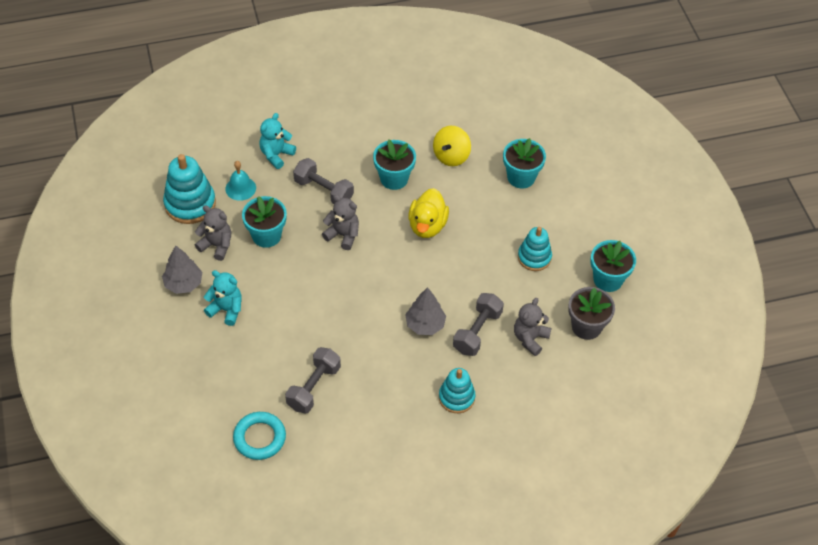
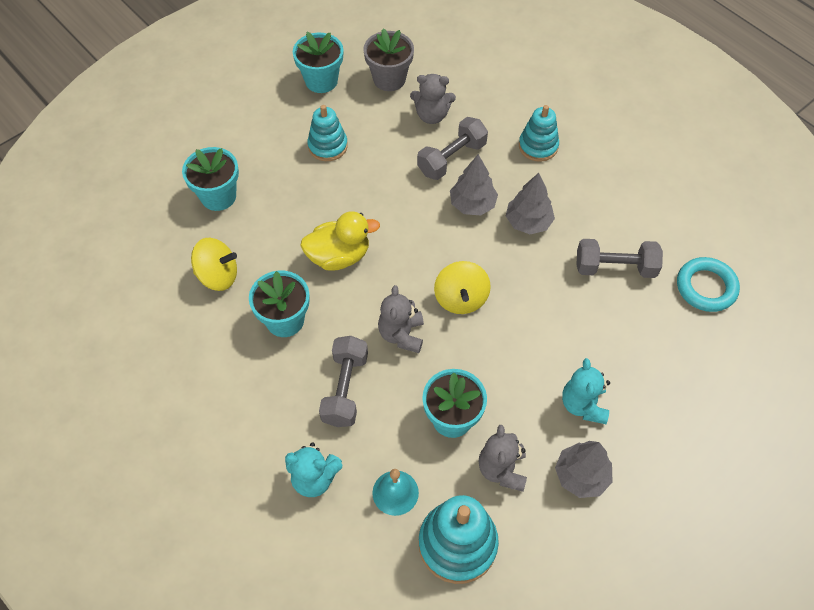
camera: 115 degrees left, 5 degrees up
grey dumbbell [453,293,504,356] -> grey dumbbell turned 45 degrees counterclockwise [417,117,488,180]
none -> yellow spinning top [434,261,491,314]
none -> grey tree [506,173,555,234]

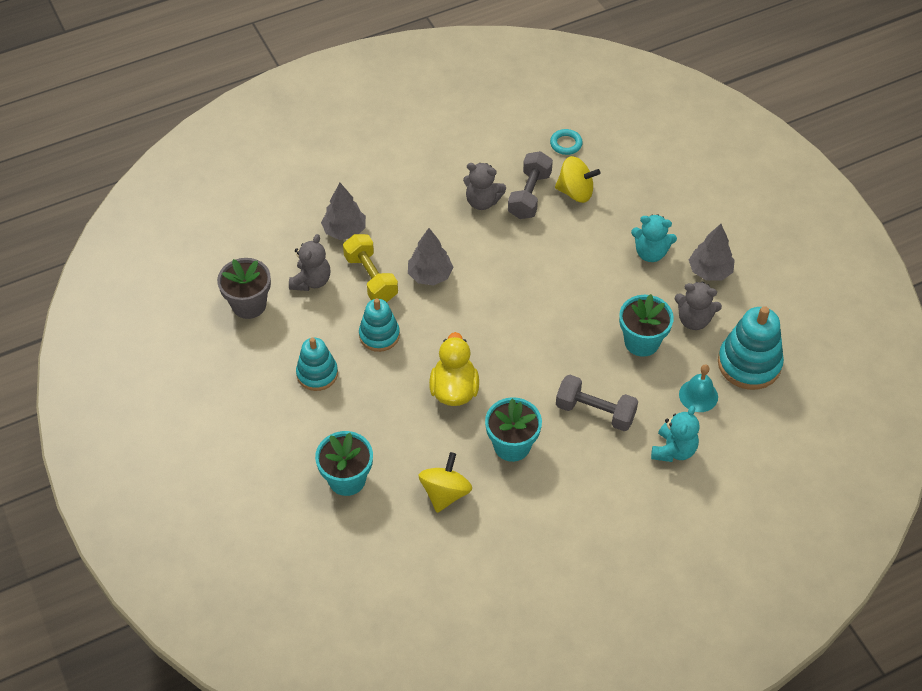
camera: 75 degrees left, 5 degrees down
turquoise flower pot [293,32,343,93] -> none
grey teddy bear [378,285,424,353] -> grey teddy bear moved to [463,163,506,210]
grey dumbbell [417,117,488,180] -> yellow dumbbell [343,234,398,302]
yellow spinning top [434,261,491,314] -> yellow spinning top moved to [555,156,600,203]
grey tree [506,173,555,234] -> grey tree moved to [321,183,366,240]
turquoise stacking toy [519,105,559,162] -> turquoise stacking toy moved to [359,298,400,352]
turquoise ring [677,257,740,312] -> turquoise ring [550,129,583,155], size x0.62

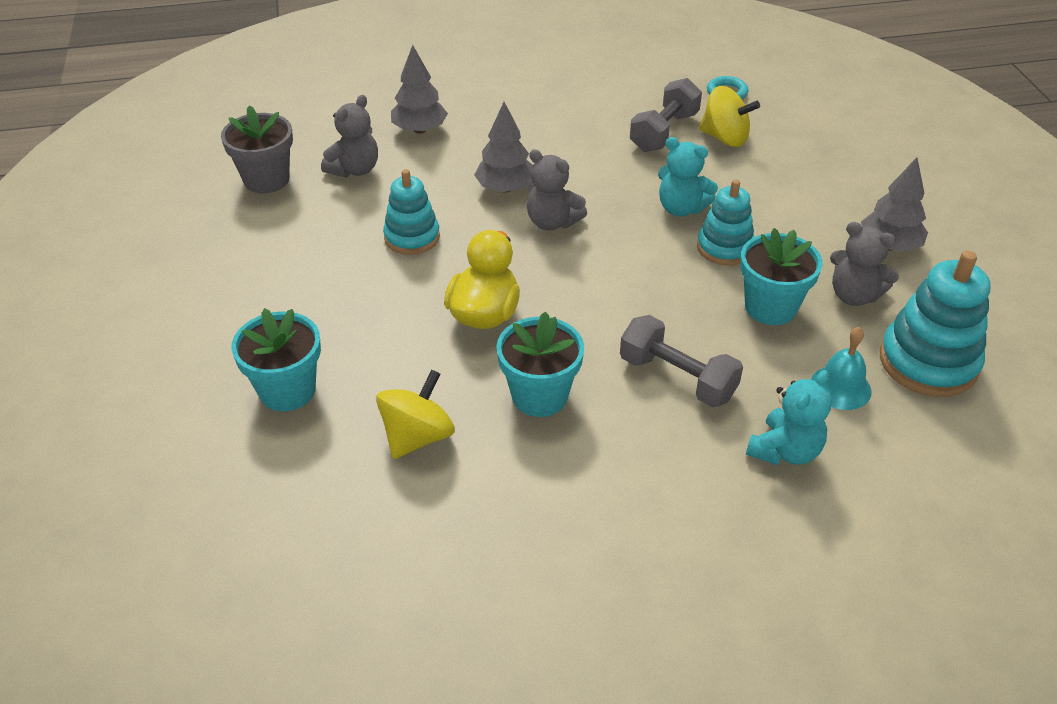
camera: 15 degrees right, 10 degrees down
turquoise stacking toy [296,338,338,391] -> turquoise stacking toy moved to [697,179,754,265]
yellow dumbbell [343,234,398,302] -> none
grey teddy bear [463,163,506,210] -> grey teddy bear moved to [527,149,587,230]
turquoise teddy bear [631,214,677,262] -> turquoise teddy bear moved to [658,137,718,217]

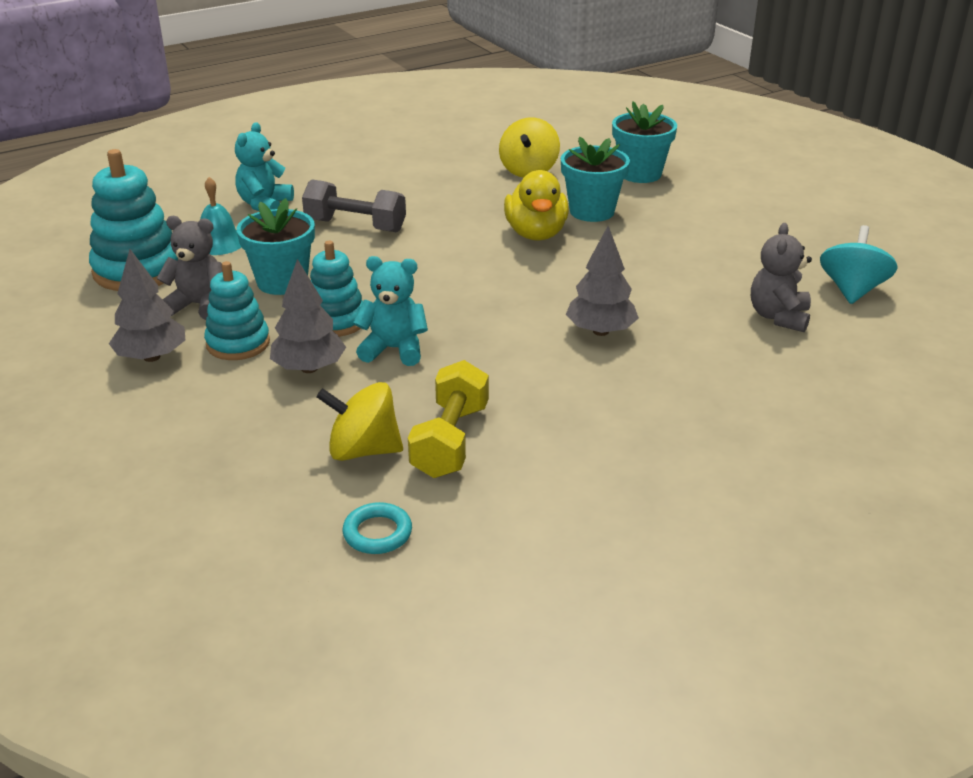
camera: 160 degrees right, 10 degrees down
grey flower pot [221,105,293,193] -> turquoise spinning top [820,225,897,304]
turquoise stacking toy [383,169,440,255] -> turquoise stacking toy moved to [204,261,270,360]
grey tree [391,45,448,134] -> grey tree moved to [270,259,346,373]
turquoise flower pot [496,311,584,417] -> turquoise flower pot moved to [561,137,630,222]
grey teddy bear [527,149,587,230] -> none
grey dumbbell [630,78,702,152] -> yellow dumbbell [408,360,489,478]

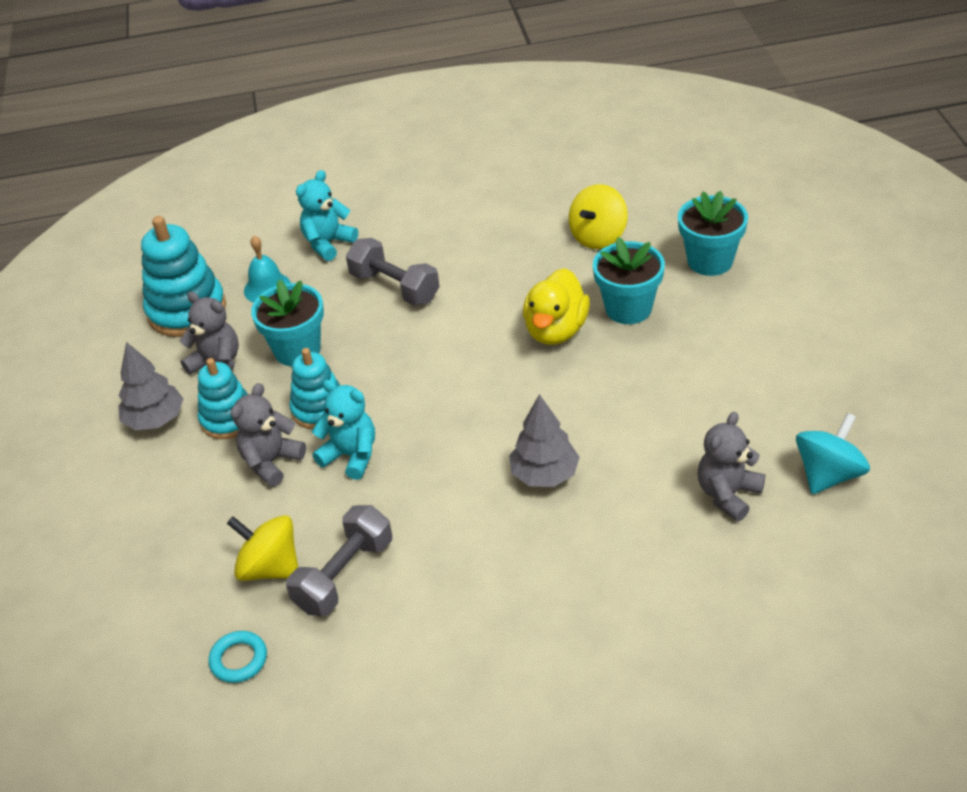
camera: 25 degrees right, 10 degrees up
grey tree [270,259,346,373] -> grey teddy bear [231,383,306,487]
yellow dumbbell [408,360,489,478] -> grey dumbbell [286,505,392,616]

